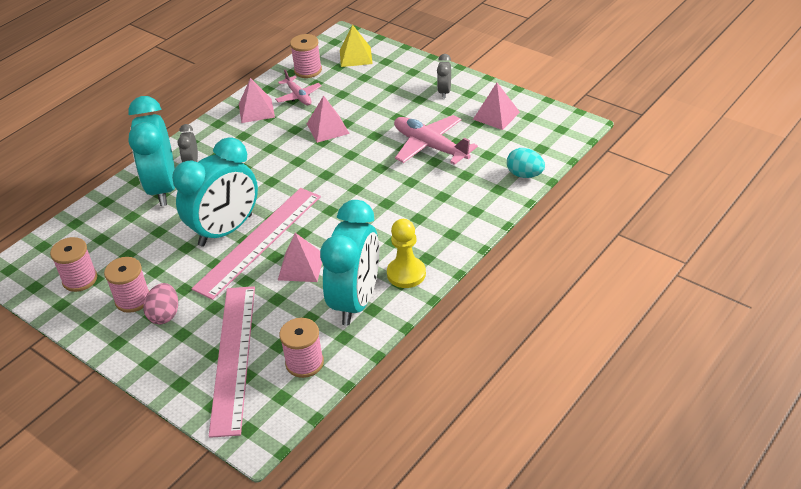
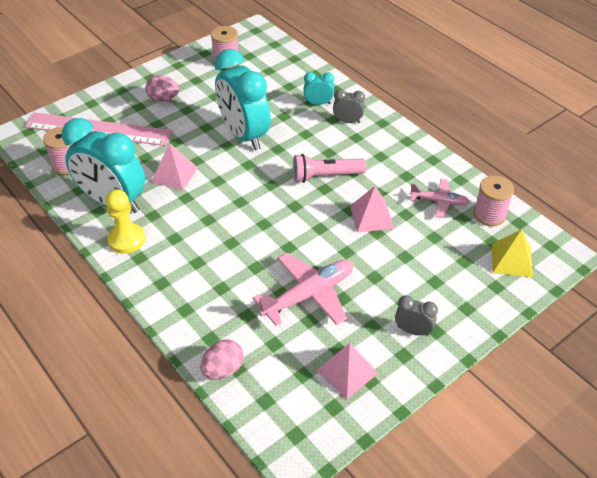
camera: 100 degrees right, 5 degrees up
pink spool [104,257,149,313] -> none
turquoise clock [128,96,175,206] -> turquoise clock [303,72,334,105], size x0.44
pink ruler [191,188,321,300] -> none
pink pyramid [239,78,275,123] -> none
pink plane [275,69,322,105] -> pink plane turned 150 degrees counterclockwise [410,179,470,218]
turquoise egg [507,148,545,178] -> pink egg [200,340,244,379]
none -> pink flashlight [293,154,366,183]

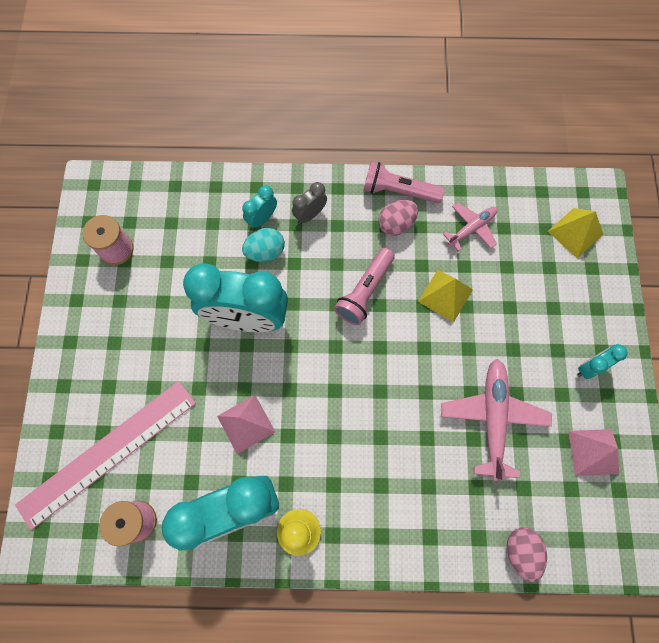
camera: 50 degrees left, 25 degrees up
pink egg [145,75,179,102] -> pink egg moved to [378,200,418,236]
pink pyramid [350,186,394,233] -> yellow pyramid [418,270,473,322]
grey clock [395,295,438,336] -> turquoise clock [577,344,628,379]
pink spool [473,175,514,226] -> none
none -> turquoise egg [242,228,285,262]
none -> pink flashlight [364,161,445,203]

